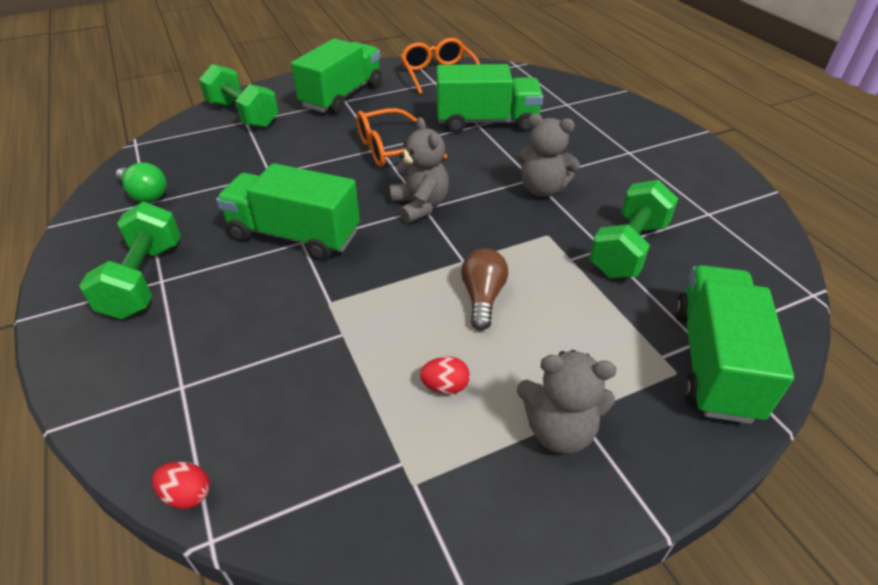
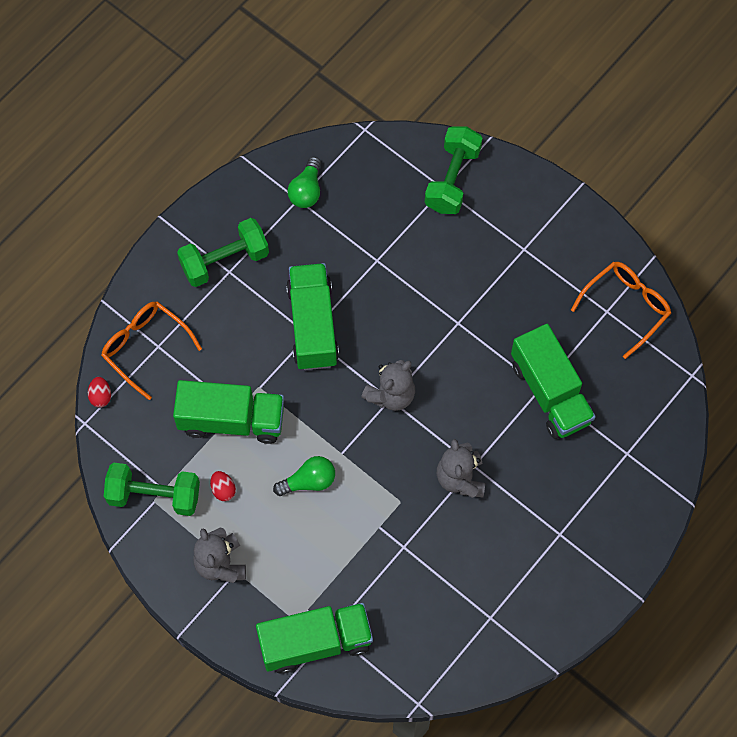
camera: 65 degrees right, 25 degrees up
green truck [291,38,382,114] -> green truck moved to [173,380,284,444]
orange glasses [356,108,447,167] -> orange glasses moved to [101,301,202,400]
brown light bulb [461,248,508,331] -> green light bulb [273,456,335,496]
green dumbbell [589,180,678,278] -> green dumbbell moved to [104,463,200,516]

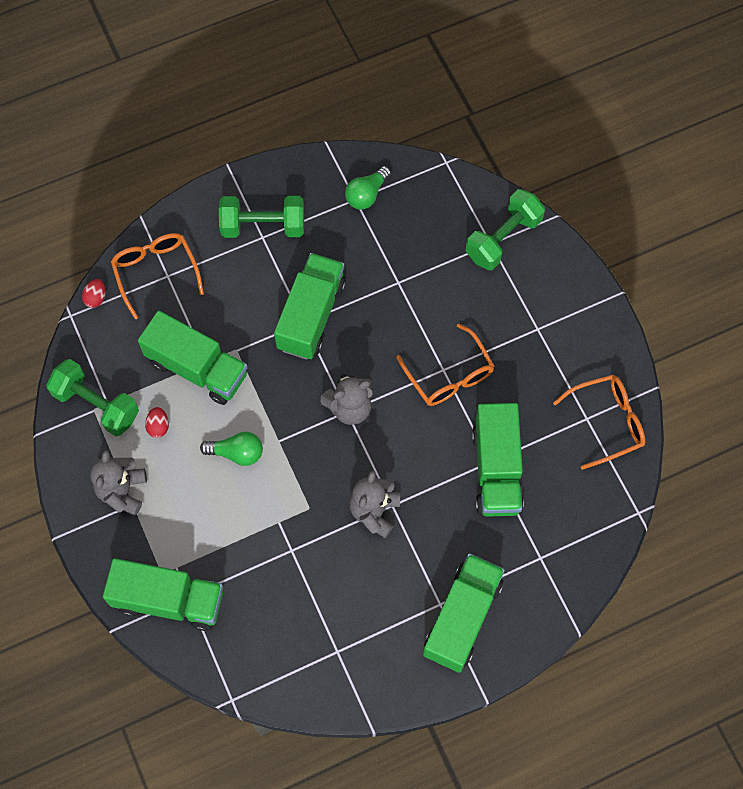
camera: 25 degrees right, 0 degrees up
none -> orange glasses [396,324,495,406]
none -> green truck [423,553,505,673]

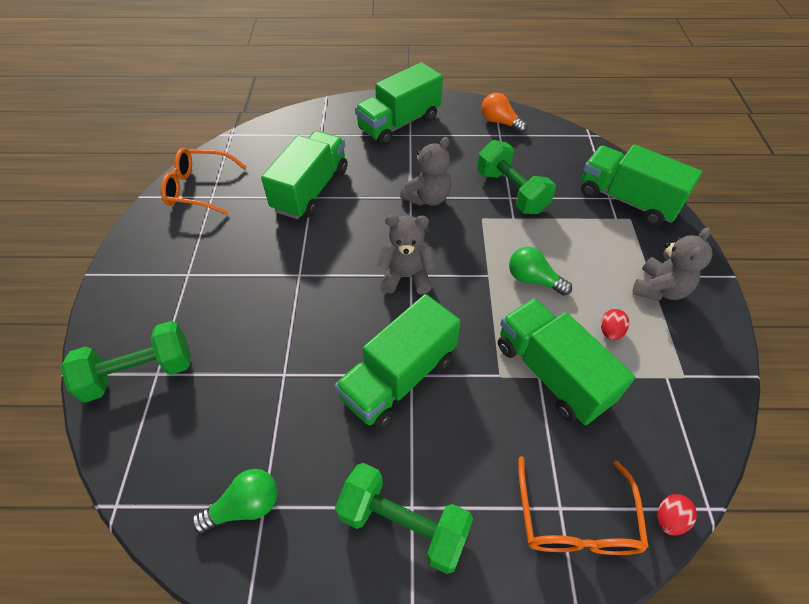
camera: 155 degrees left, 15 degrees down
green dumbbell [46,359,139,436] -> green dumbbell moved to [477,140,556,214]
orange glasses [396,324,495,406] -> none
none -> orange light bulb [482,93,527,133]

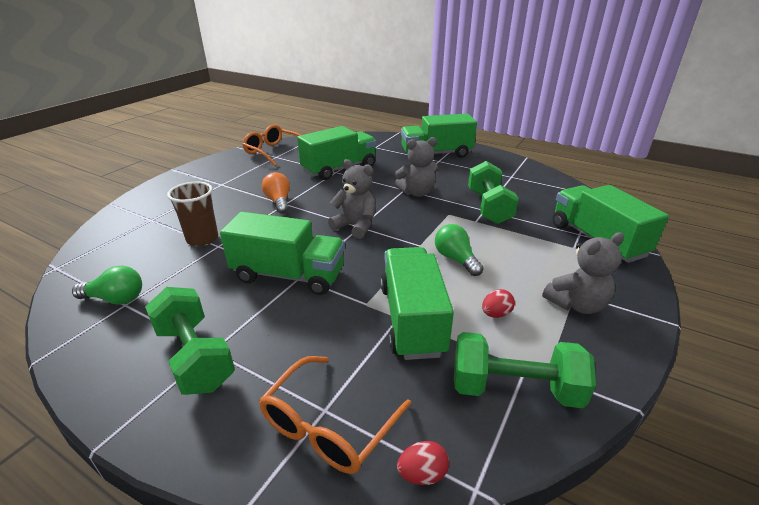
camera: 30 degrees right, 20 degrees down
green dumbbell [60,321,191,403] -> green dumbbell moved to [454,332,596,408]
green truck [335,294,461,430] -> green truck turned 150 degrees counterclockwise [220,212,345,295]
orange light bulb [482,93,527,133] -> orange light bulb moved to [262,172,290,214]
none -> brown cup [167,182,218,246]

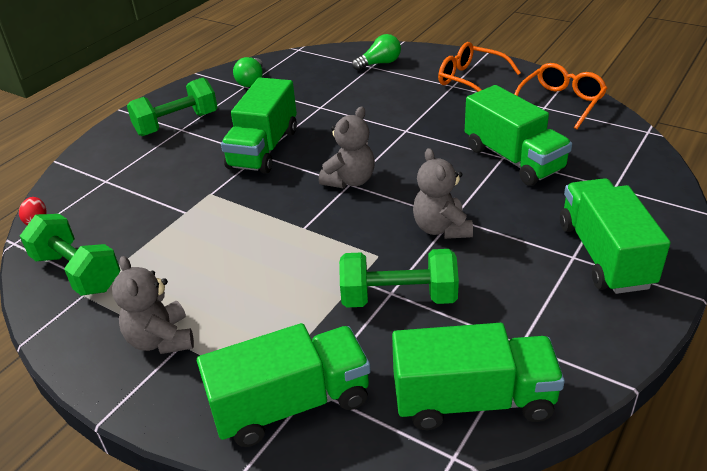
camera: 95 degrees right, 5 degrees up
brown cup [167,182,218,246] -> none
orange glasses [259,356,411,474] -> orange glasses moved to [438,42,521,92]
orange light bulb [262,172,290,214] -> none
green truck [381,247,454,360] -> green truck moved to [392,323,565,430]
green light bulb [435,224,483,276] -> green light bulb moved to [352,34,401,70]
green dumbbell [454,332,596,408] -> green dumbbell turned 60 degrees counterclockwise [20,214,120,296]
red egg [482,289,515,318] -> none

